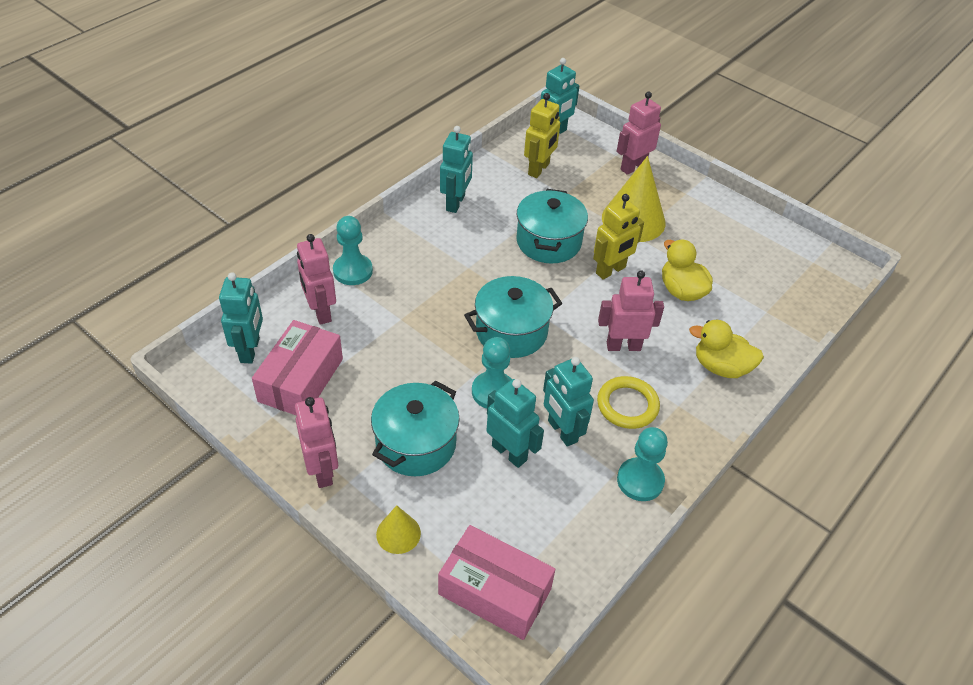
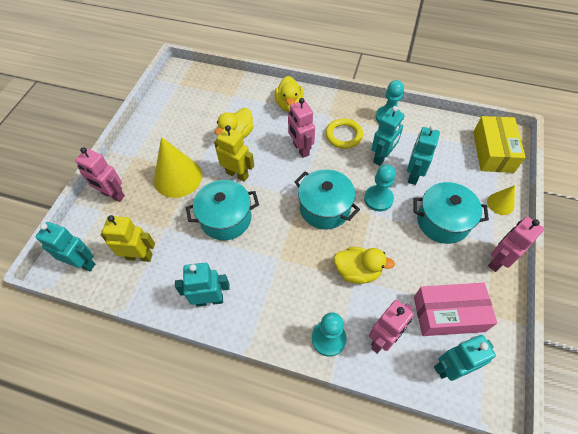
camera: 110 degrees left, 10 degrees up
pink box [438,525,555,640] -> yellow box [473,116,526,173]
none -> yellow duck [334,247,395,284]

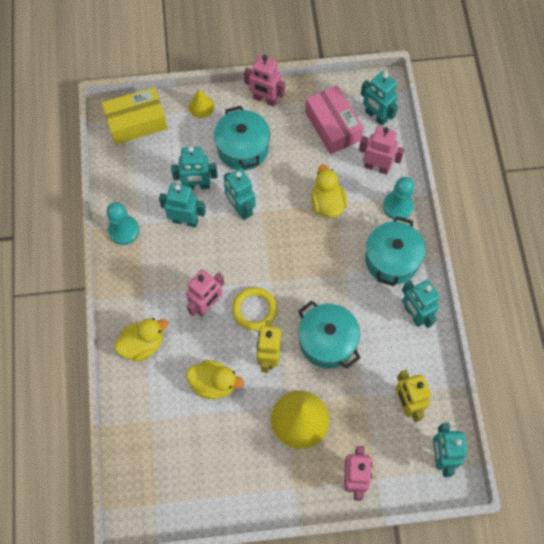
camera: 115 degrees left, 10 degrees up
turquoise pot [294,169,360,229] -> turquoise pot moved to [365,216,426,286]
yellow ring [325,118,363,149] -> yellow ring moved to [232,287,277,331]
turquoise pawn [364,165,396,211] -> turquoise robot [224,168,256,220]

